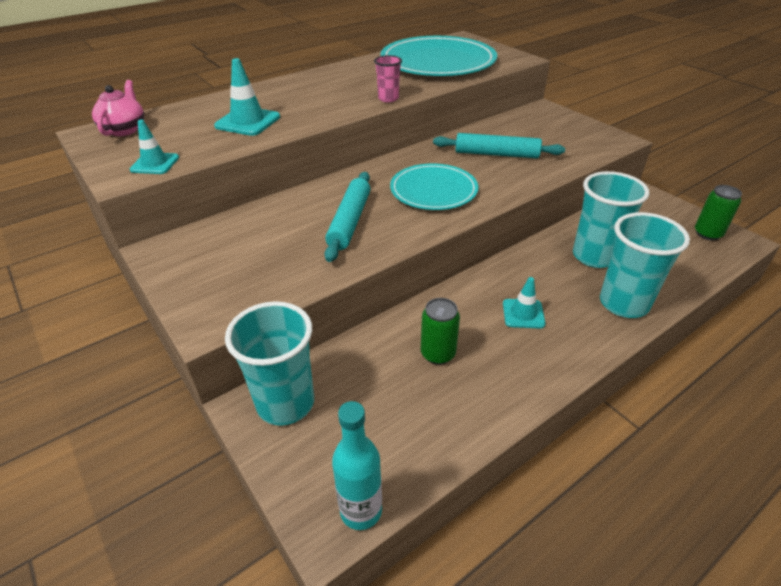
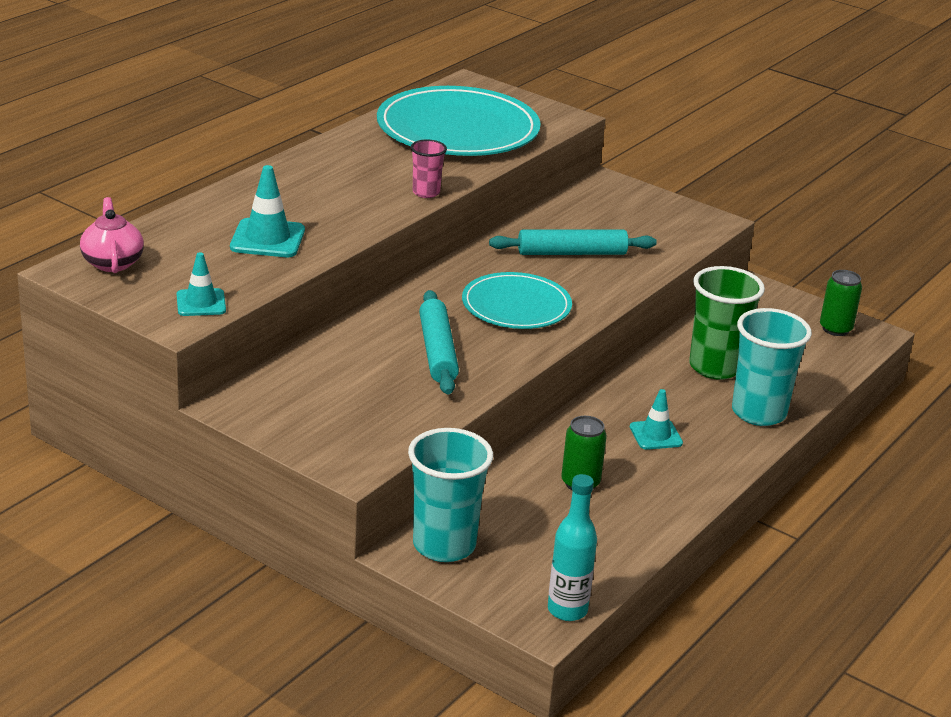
camera: 20 degrees left, 10 degrees down
turquoise cup [573,171,649,268] -> green cup [689,266,765,380]

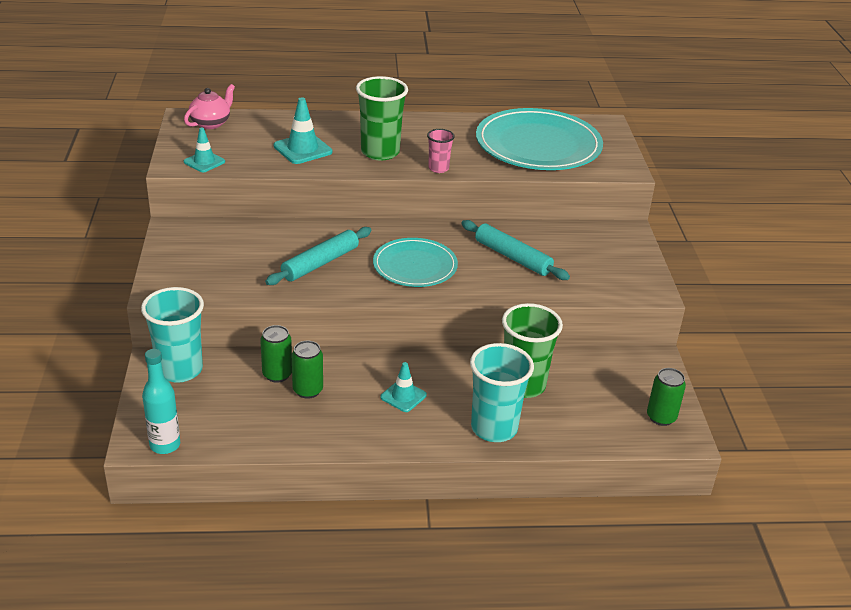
camera: 50 degrees right, 5 degrees up
none -> green can [260,325,292,383]
none -> green cup [356,76,408,160]

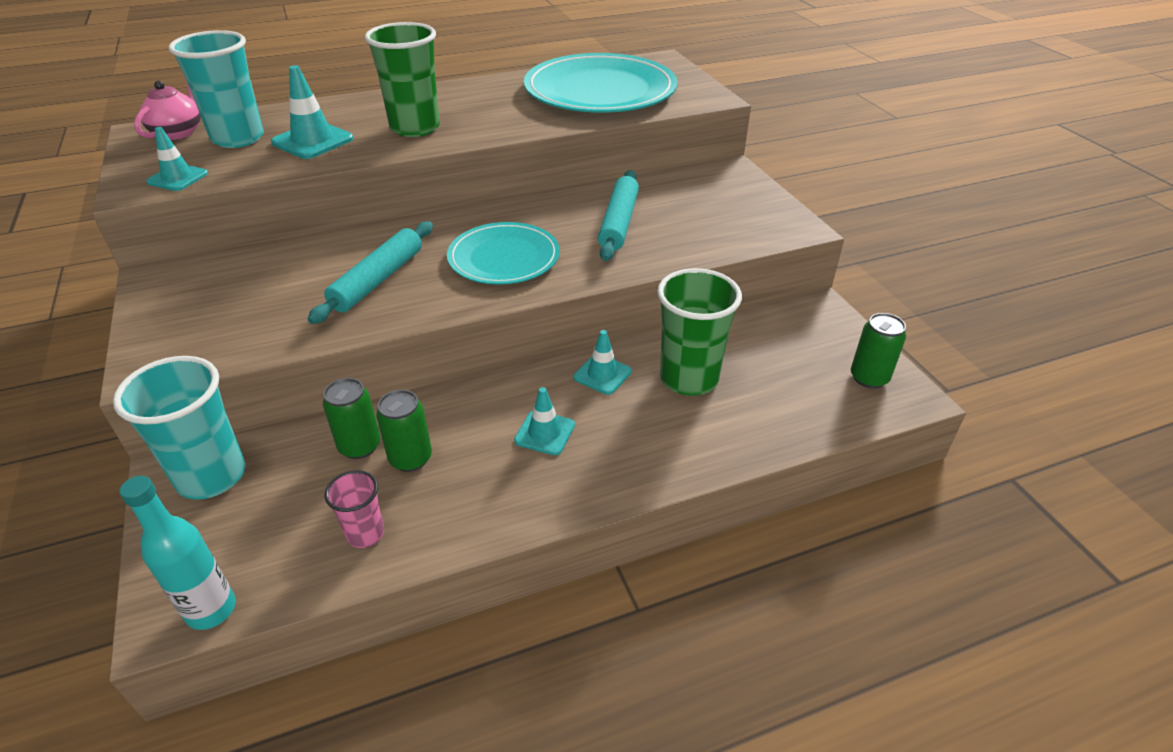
camera: 15 degrees left, 5 degrees up
pink cup [427,129,455,173] -> pink cup moved to [325,470,384,548]
turquoise rolling pin [461,220,570,280] -> turquoise rolling pin turned 75 degrees clockwise [598,170,639,261]
turquoise cup [470,343,534,442] -> turquoise cup moved to [169,30,264,148]
none -> turquoise traffic cone [574,330,632,395]

